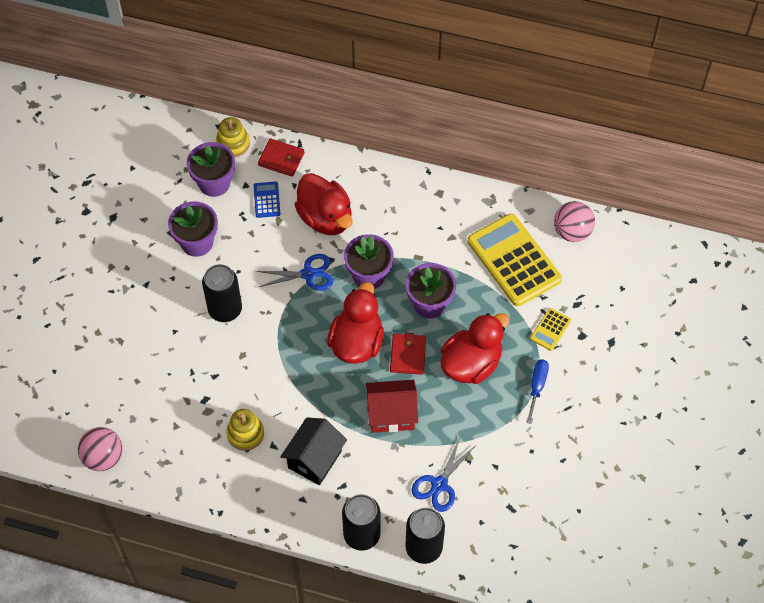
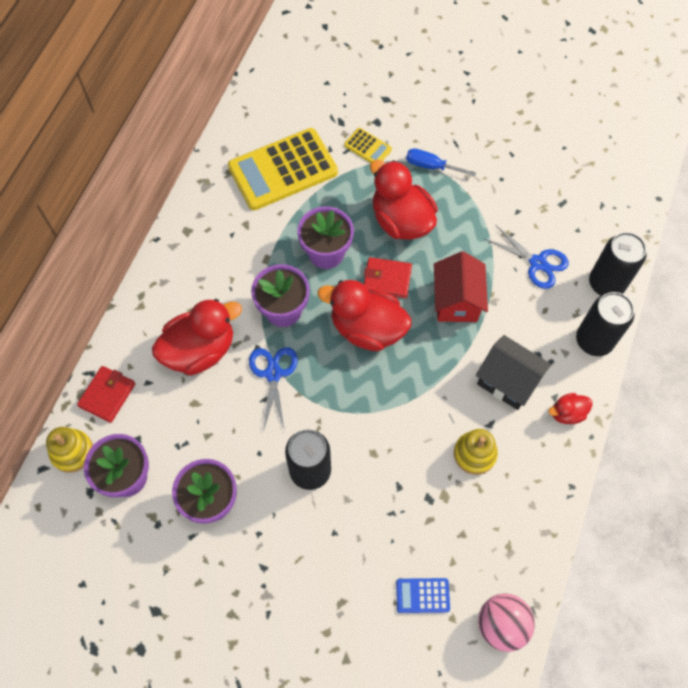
camera: 85 degrees left, 5 degrees up
blue calculator [254,181,280,218] -> blue calculator moved to [396,578,450,613]
pink ball [554,201,595,242] -> none
none -> red duck [548,393,593,424]

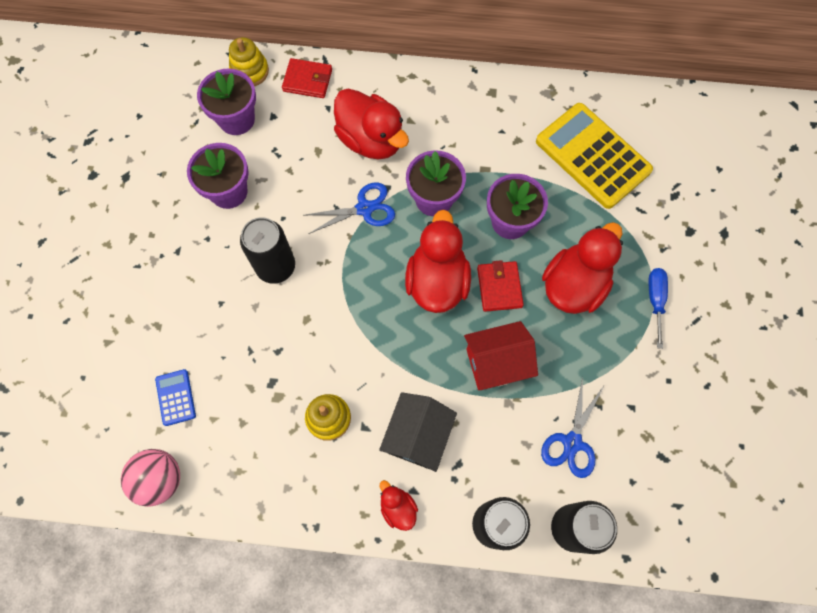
camera: 75 degrees right, 5 degrees up
yellow calculator [344,128,392,163] -> none

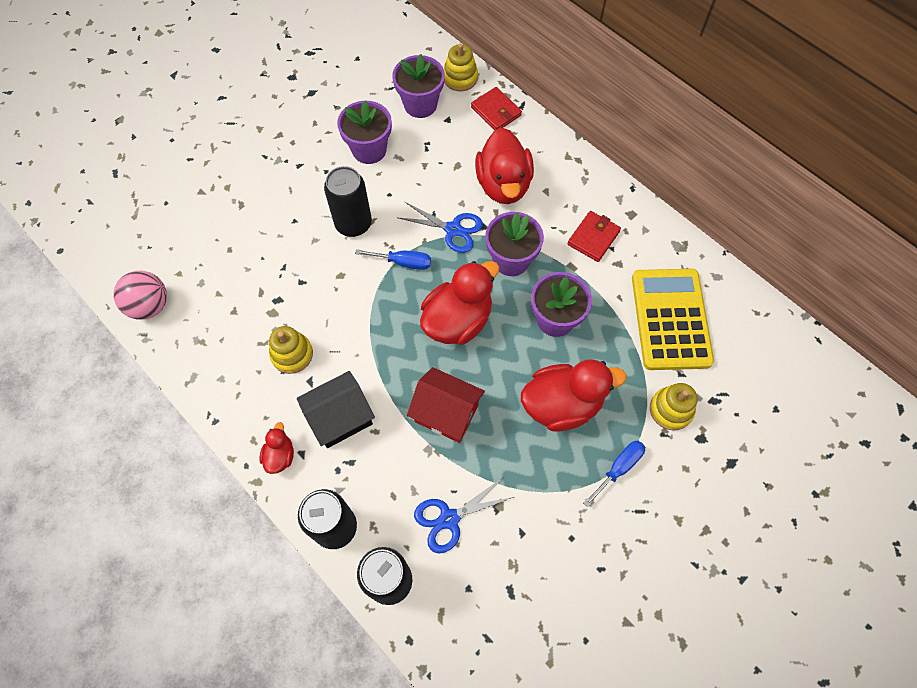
camera: 40 degrees right, 5 degrees down
blue calculator [155,369,196,426] -> none
red wallet [477,260,524,312] -> red wallet moved to [567,211,621,262]
none -> blue screwdriver [355,249,431,270]
none -> yellow stacking toy [650,383,697,431]

